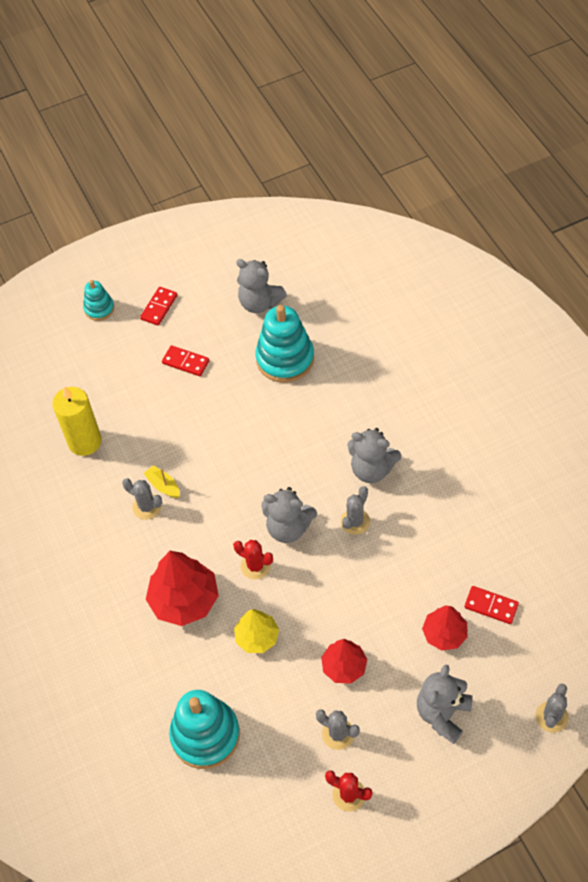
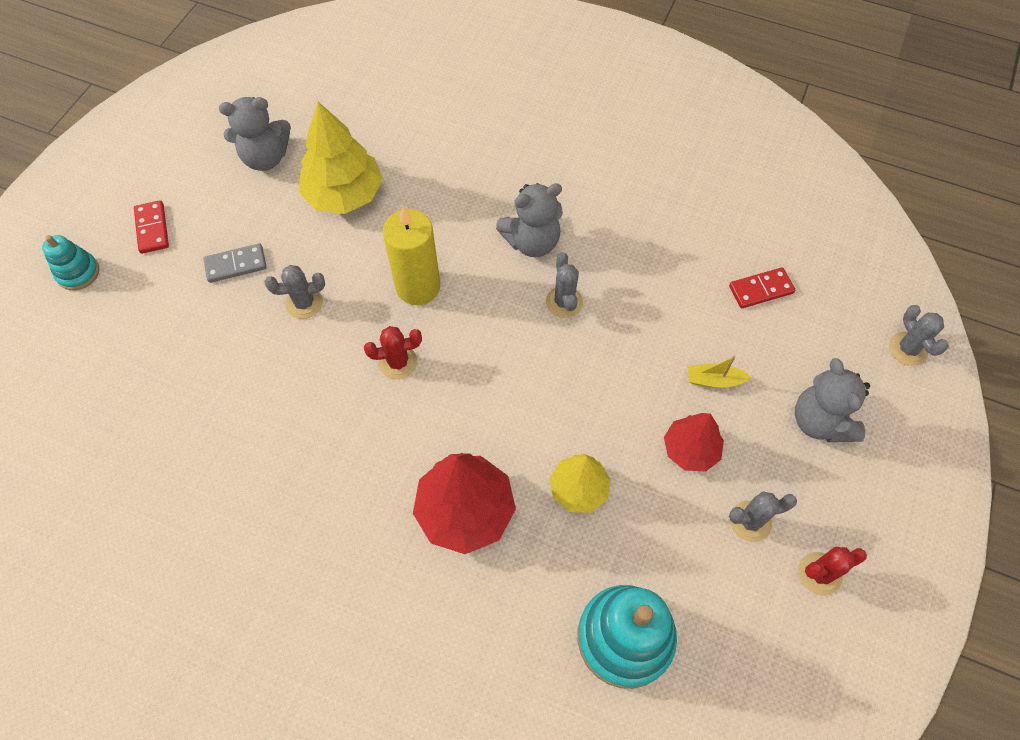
camera: 45 degrees left, 5 degrees up
yellow candle [52,386,102,456] -> yellow candle moved to [383,206,440,305]
grey cactus [122,478,162,520] -> grey cactus moved to [264,265,325,319]
yellow boat [143,465,180,498] -> yellow boat moved to [688,356,751,388]
red domino [162,345,209,376] -> grey domino [203,243,267,283]
red cactus [233,540,273,580] -> red cactus moved to [364,326,422,379]
turquoise stacking toy [255,305,314,383] -> yellow tree [299,102,383,214]
grey teddy bear [261,487,317,543] -> none
red tree [422,606,468,651] -> none

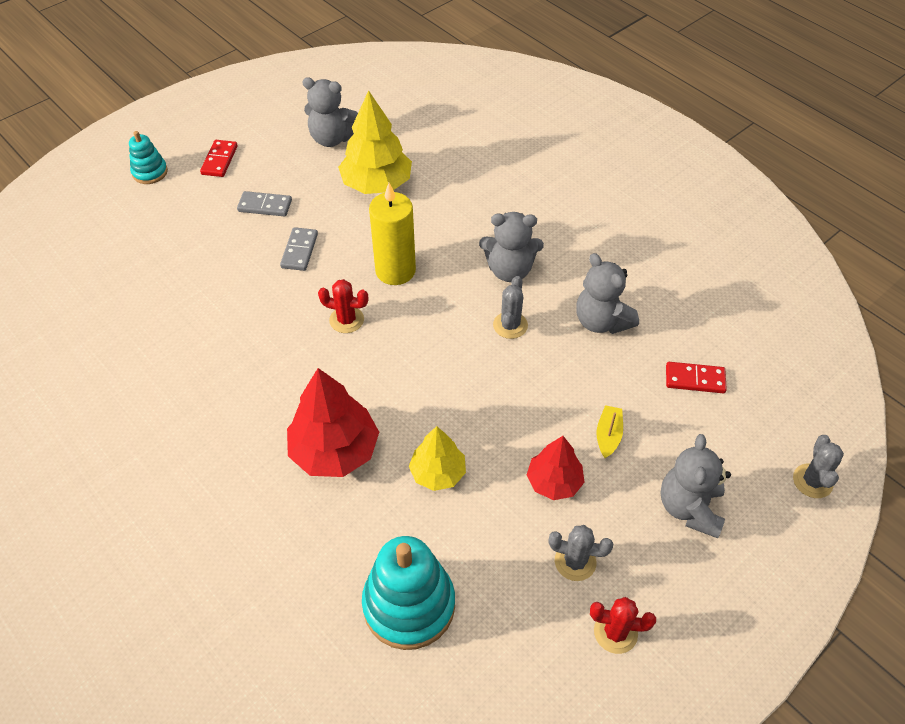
camera: 25 degrees right, 10 degrees down
grey cactus [264,265,325,319] -> grey domino [280,227,318,271]
yellow boat [688,356,751,388] -> yellow boat turned 75 degrees clockwise [597,405,623,458]
none -> grey teddy bear [576,253,639,334]

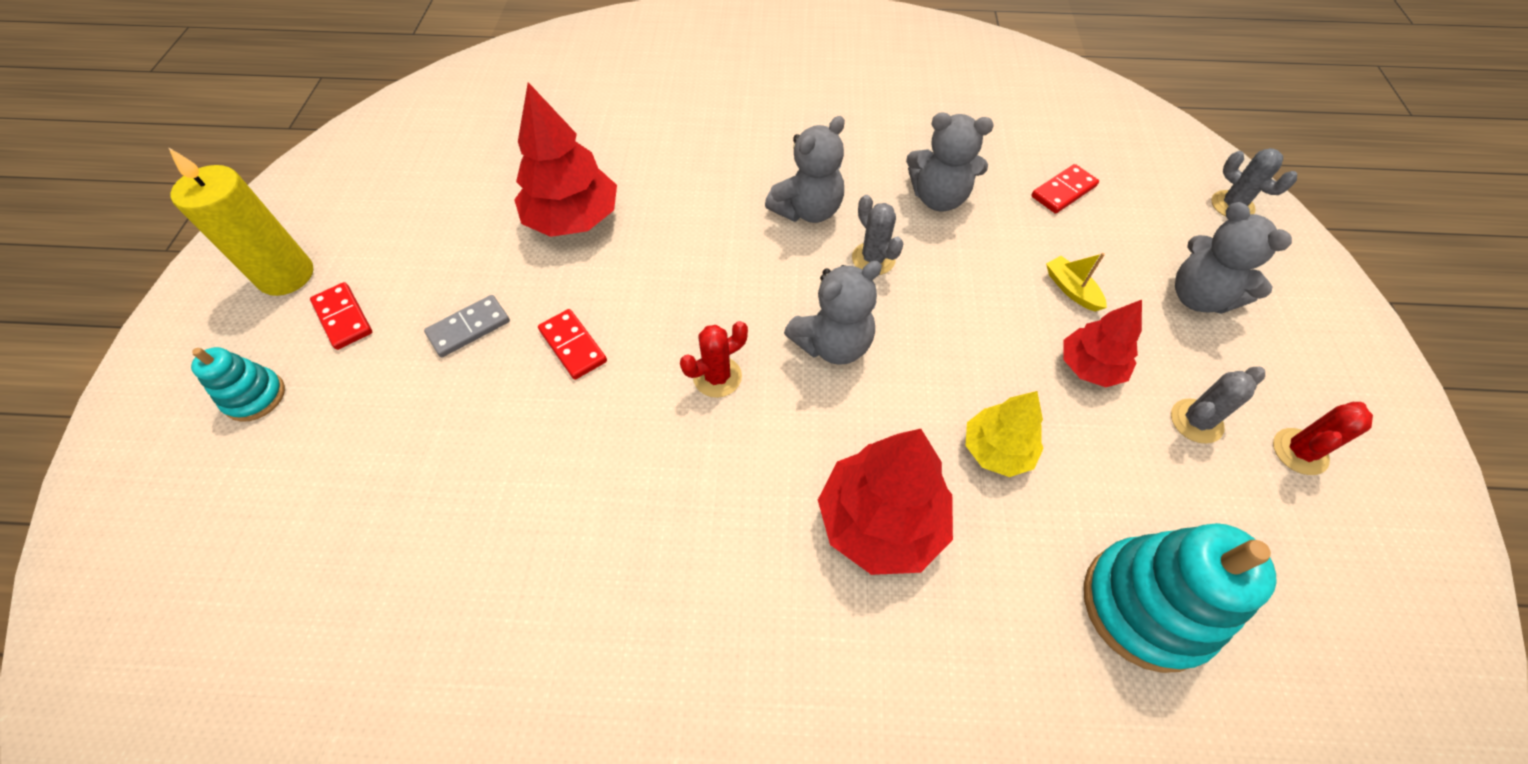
camera: 45 degrees left, 5 degrees up
grey domino [280,227,318,271] -> red domino [538,309,607,380]
grey teddy bear [302,77,358,147] -> grey teddy bear moved to [784,261,882,365]
yellow tree [338,90,412,194] -> red tree [514,82,617,237]
yellow candle [369,183,416,285] -> yellow candle moved to [168,147,314,296]

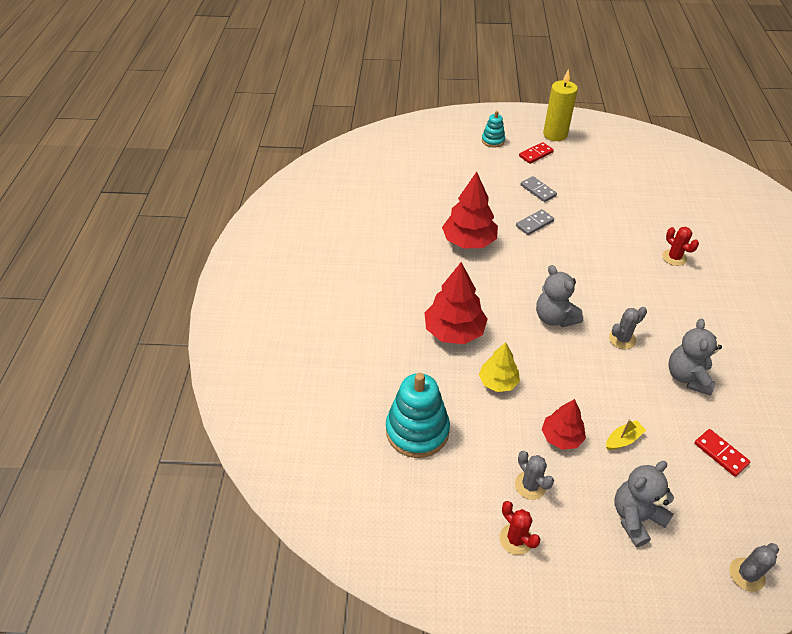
camera: 90 degrees right, 10 degrees down
red tree [514,82,617,237] -> red tree moved to [442,172,498,248]
red domino [538,309,607,380] -> grey domino [516,209,554,235]
red cactus [680,321,748,398] -> red cactus moved to [662,227,699,266]
grey teddy bear [765,116,845,223] -> none

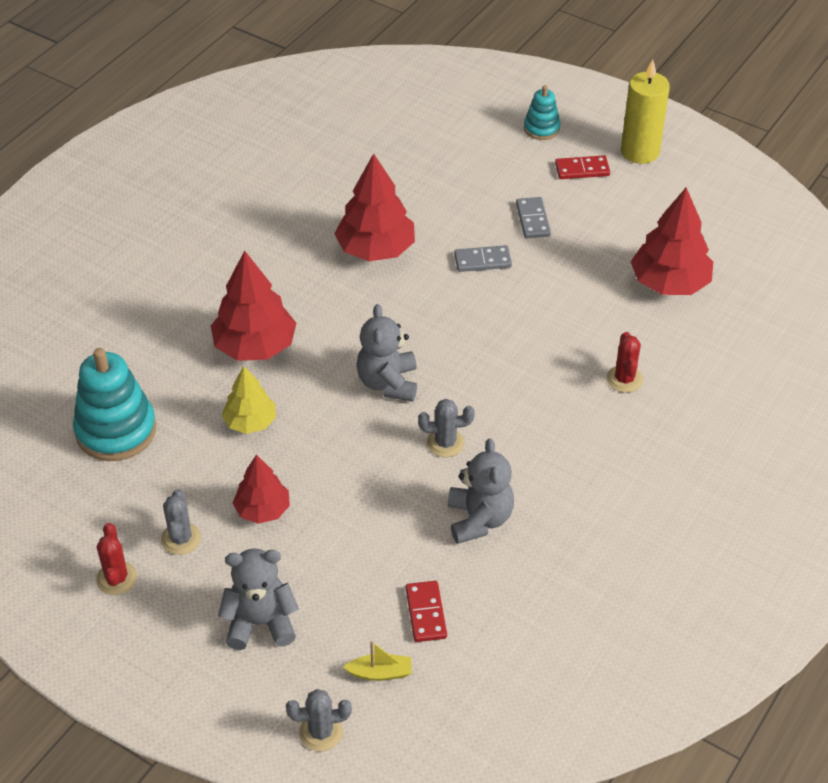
camera: 30 degrees right, 0 degrees up
yellow boat [606,419,646,450] -> yellow boat moved to [343,641,411,681]
grey teddy bear [668,319,722,395] -> grey teddy bear turned 135 degrees clockwise [448,438,514,544]
none -> red tree [631,187,713,295]

